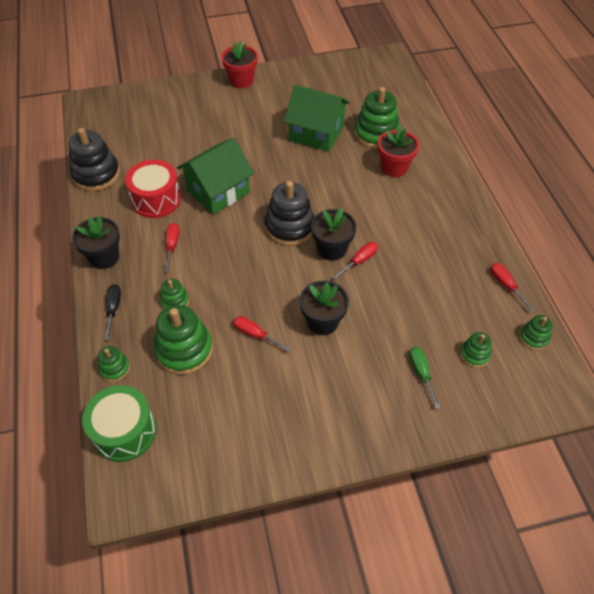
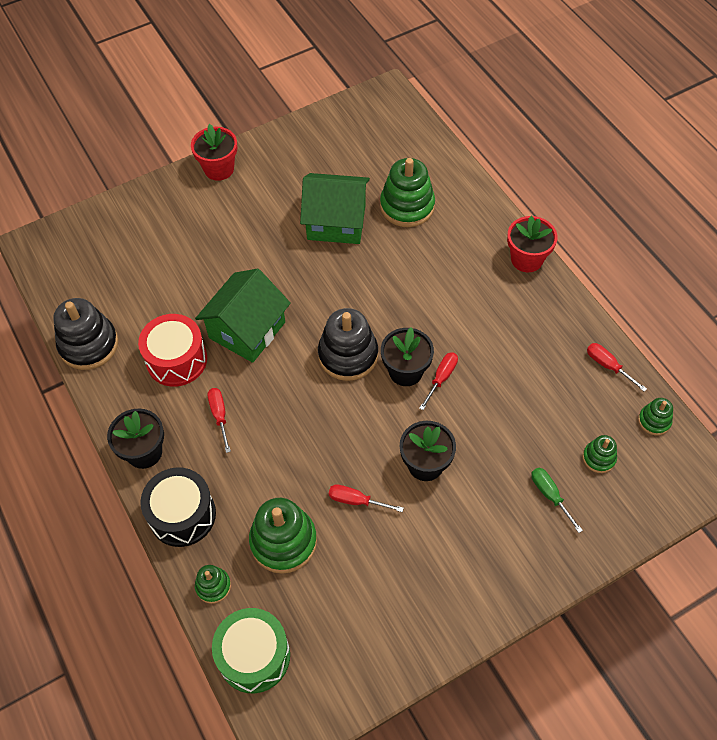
camera: 15 degrees left, 5 degrees up
black screwdriver [105,284,121,340] -> black drum [140,467,216,547]
green stacking toy [160,279,189,309] -> none
red flower pot [378,126,419,177] -> red flower pot moved to [507,216,558,272]

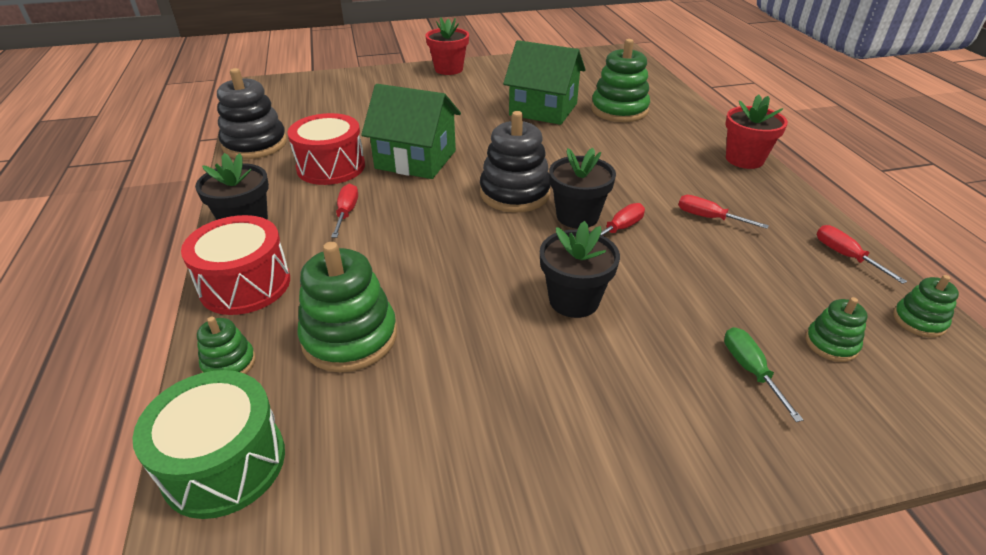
camera: 15 degrees right, 20 degrees down
black drum [140,467,216,547] -> red drum [181,215,290,315]
green house [195,268,291,363] -> green house turned 60 degrees clockwise [361,84,461,179]
red screwdriver [329,484,404,512] -> red screwdriver moved to [678,195,769,229]

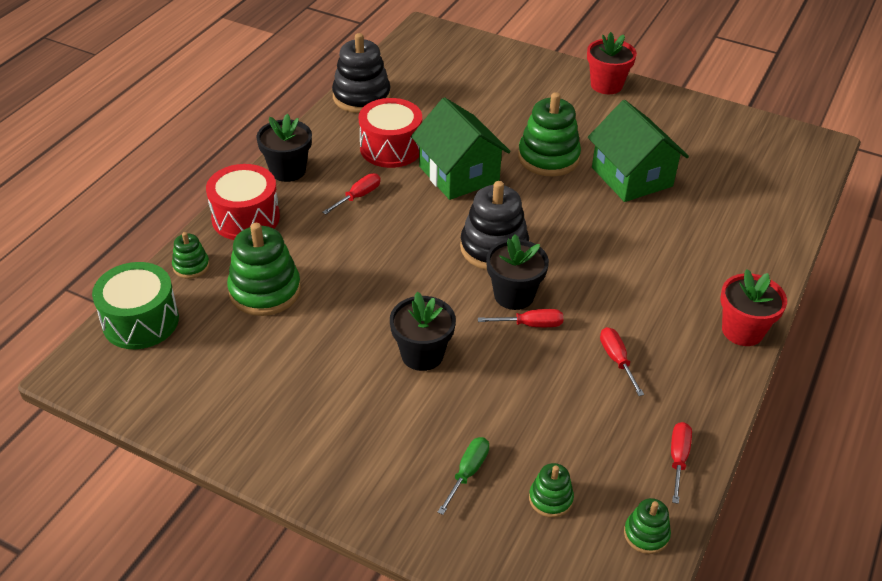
camera: 40 degrees right, 5 degrees up
green stacking toy [591,39,650,122] -> green stacking toy moved to [518,92,581,176]

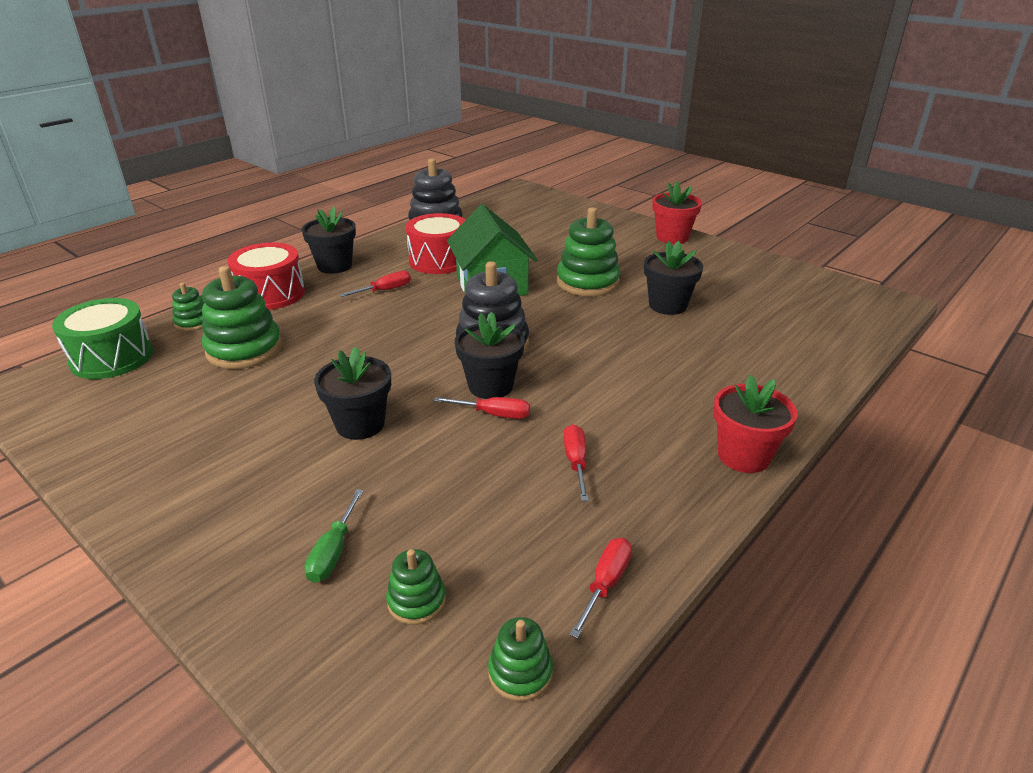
camera: 15 degrees right, 10 degrees down
green screwdriver [438,437,489,515] -> green screwdriver turned 150 degrees clockwise [304,489,364,583]
green house [588,100,689,202] -> black flower pot [644,241,703,315]

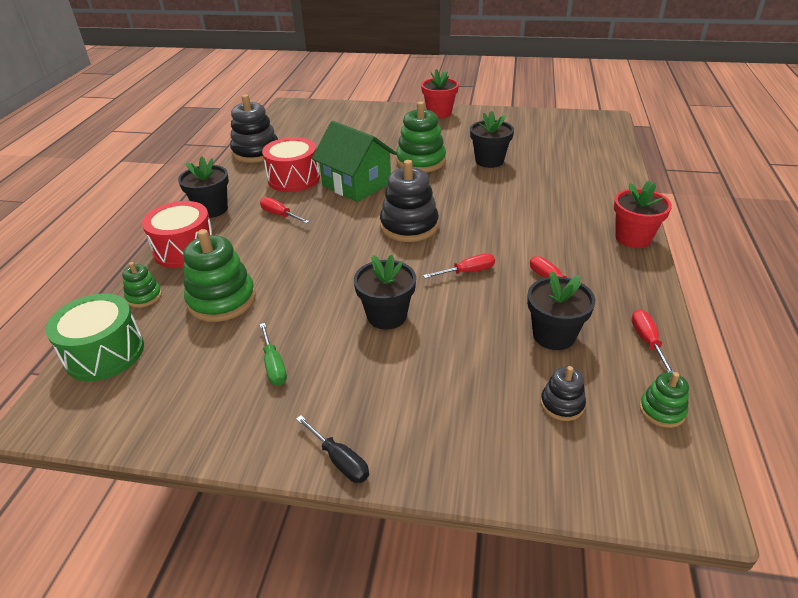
camera: 30 degrees left, 5 degrees up
green screwdriver [304,489,364,583] -> green screwdriver moved to [260,323,287,386]
red screwdriver [340,271,411,297] -> red screwdriver turned 75 degrees counterclockwise [260,197,309,223]
green stacking toy [386,549,446,625] -> black stacking toy [540,366,586,421]
black flower pot [455,312,525,399] -> black flower pot moved to [527,271,595,350]
none -> black screwdriver [296,415,369,483]

